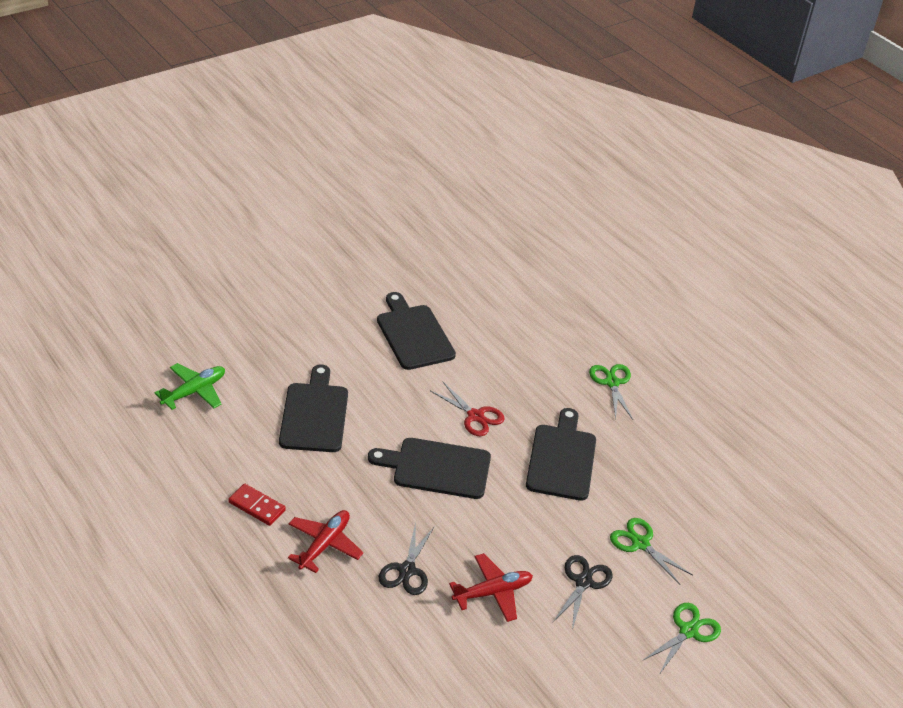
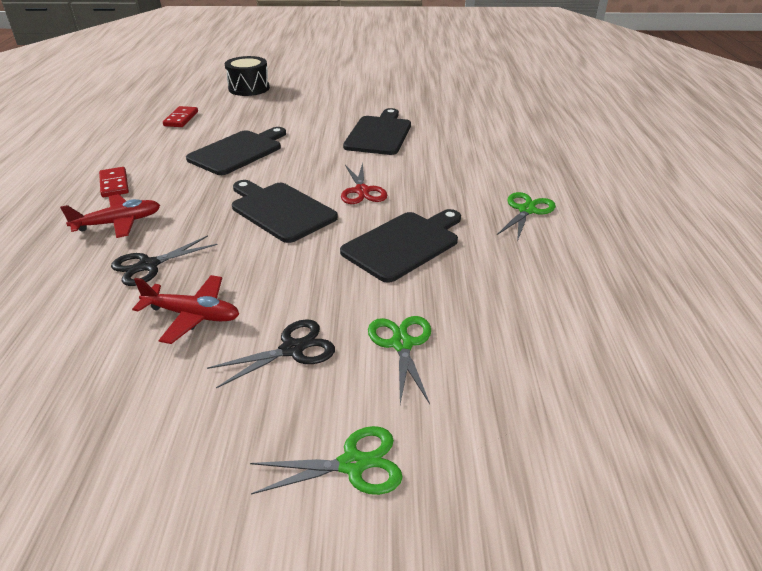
camera: 40 degrees right, 5 degrees down
green plane [154,363,225,410] -> red domino [163,106,198,127]
none -> black drum [225,56,270,96]

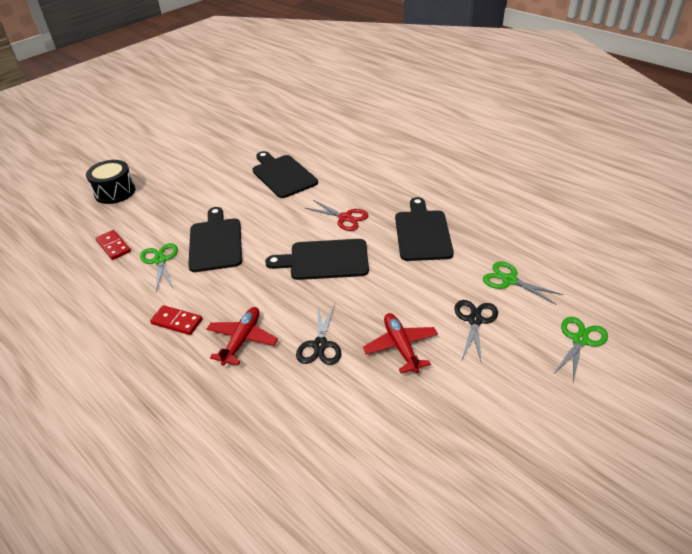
camera: 45 degrees left, 5 degrees up
red plane [132,275,239,344] -> red plane turned 75 degrees counterclockwise [363,313,438,373]
green scissors [497,192,556,242] -> green scissors moved to [140,243,178,292]

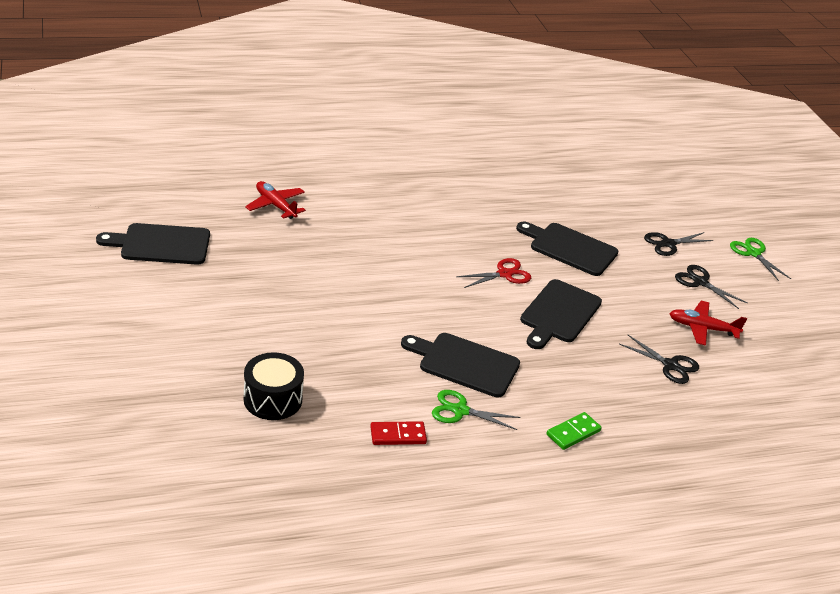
camera: 65 degrees left, 5 degrees down
red domino [150,305,203,335] -> green domino [546,412,602,450]
red plane [206,307,278,366] -> red plane moved to [245,181,306,219]
black cutting board [252,151,318,198] -> black cutting board moved to [96,223,210,265]
green scissors [483,261,563,305] -> black scissors [644,232,713,256]

